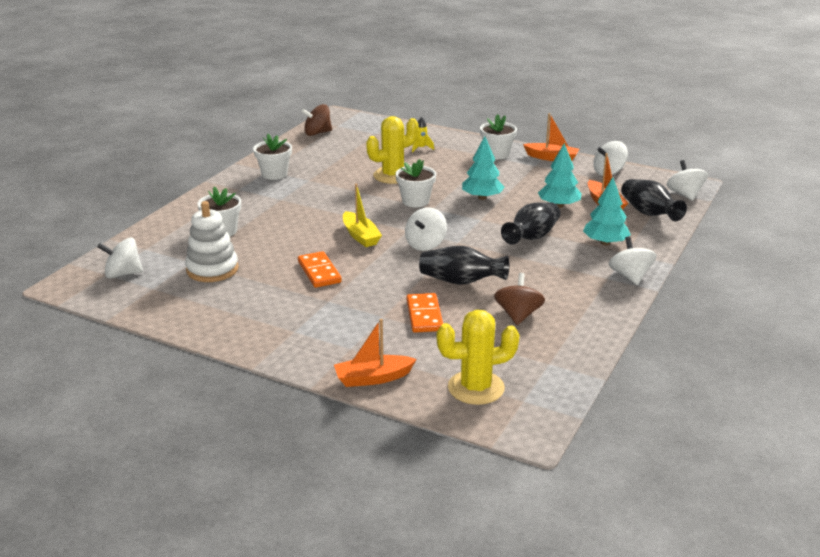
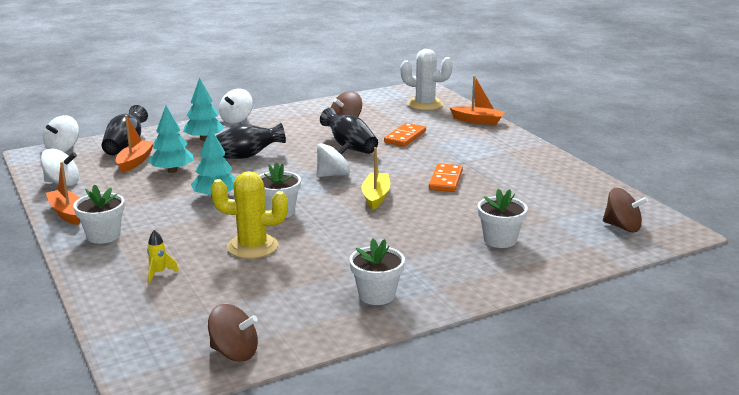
camera: 145 degrees left, 5 degrees down
white spinning top [97,238,143,279] -> brown spinning top [603,188,648,232]
white stacking toy [185,201,239,282] -> none
yellow cactus [437,310,519,405] -> white cactus [401,49,453,110]

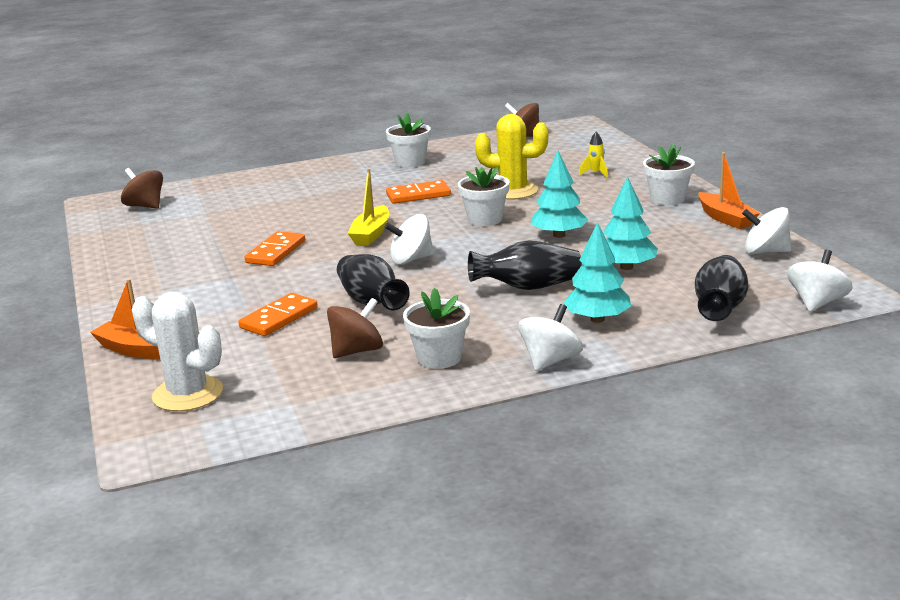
camera: 170 degrees left, 0 degrees up
orange boat [116,115,155,173] -> none
white flower pot [478,189,528,248] -> white flower pot moved to [403,288,470,369]
none -> orange domino [386,180,451,204]

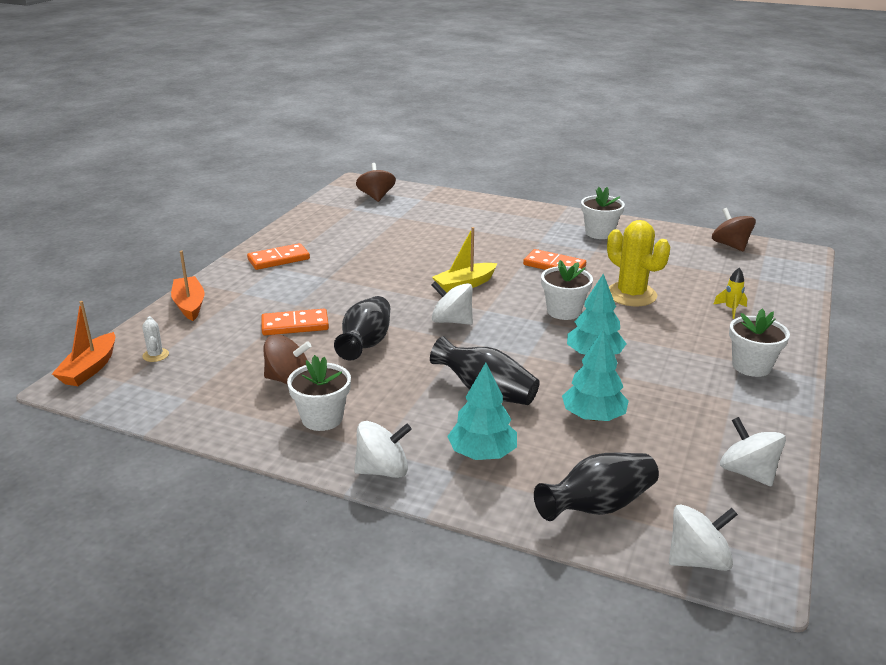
camera: 40 degrees right, 5 degrees up
white cactus [132,292,223,412] -> white cactus [142,316,169,362], size x0.45
orange domino [245,231,305,266] -> orange domino moved to [247,243,310,270]
orange boat [698,152,760,229] -> orange boat moved to [52,301,115,386]

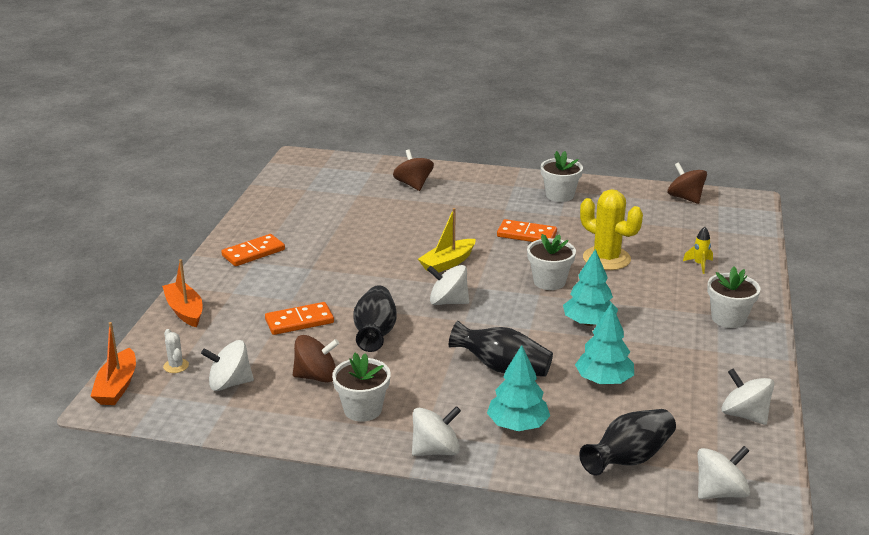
camera: 10 degrees left, 0 degrees up
brown spinning top [356,163,396,202] -> brown spinning top moved to [393,149,434,191]
none -> white spinning top [201,340,254,391]

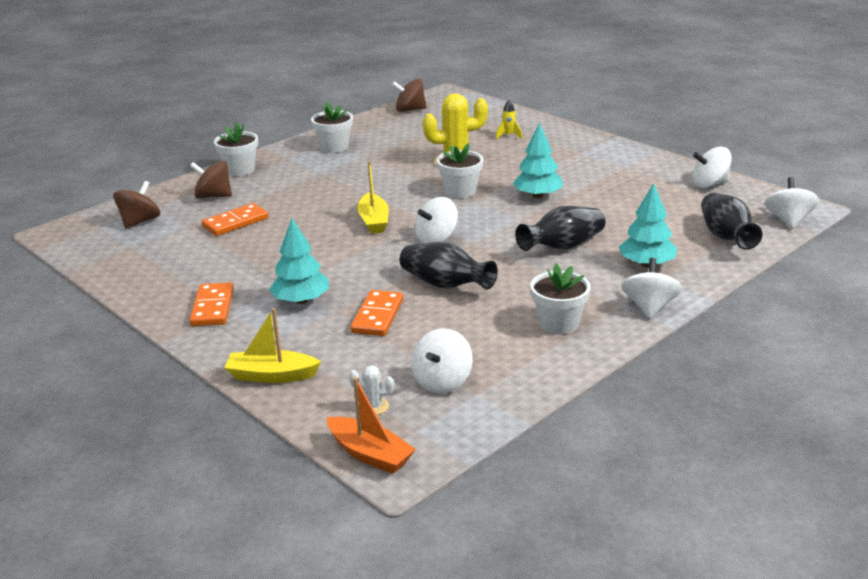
camera: 55 degrees left, 0 degrees up
orange boat [162,259,203,327] -> yellow boat [224,308,321,383]
brown spinning top [293,335,339,382] -> brown spinning top moved to [113,181,160,229]
orange domino [497,219,557,242] -> orange domino moved to [202,203,269,236]
turquoise tree [575,303,634,384] -> turquoise tree moved to [269,219,329,304]
white flower pot [707,267,760,328] -> white flower pot moved to [214,123,258,176]

